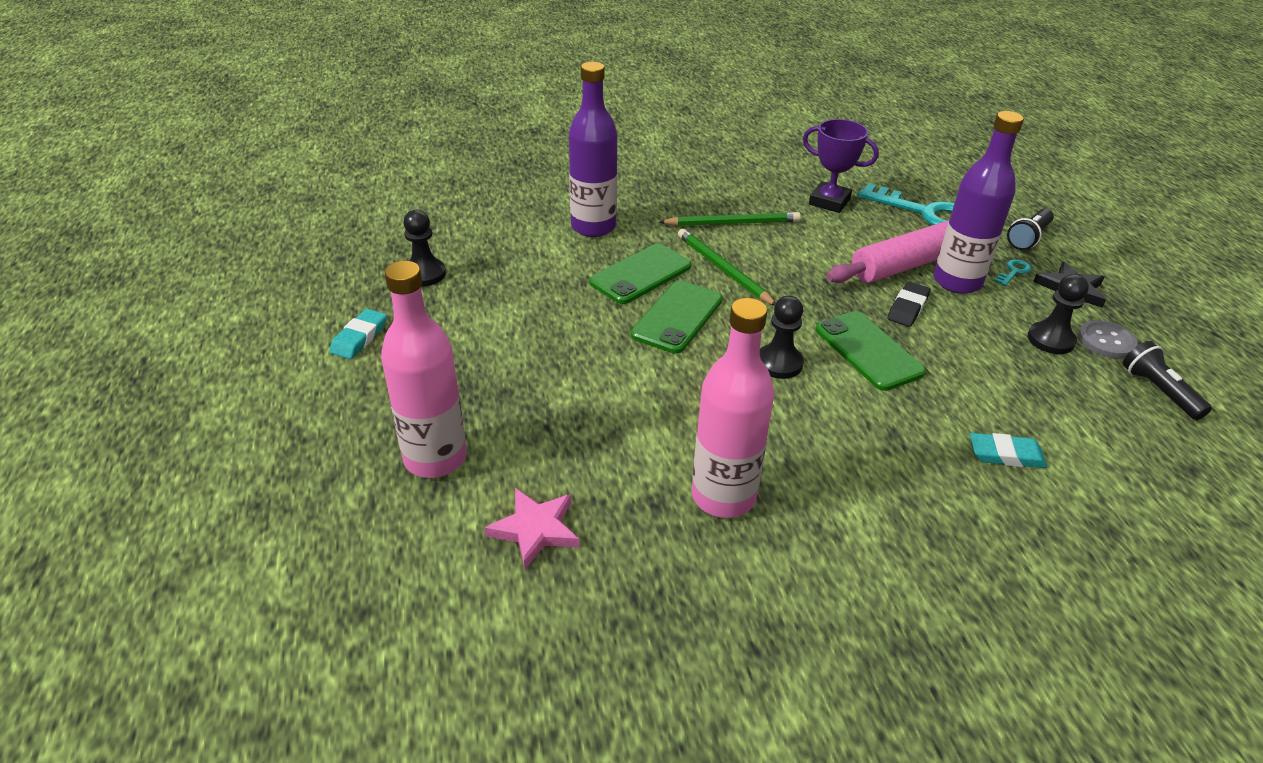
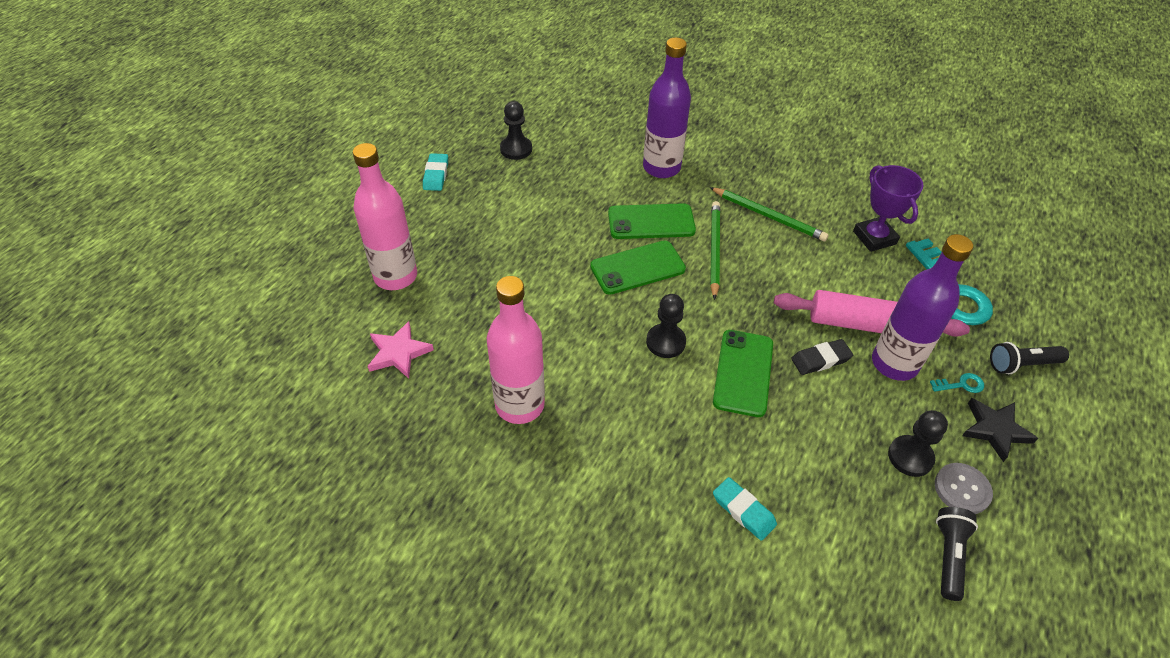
camera: 40 degrees right, 10 degrees up
turquoise eraser [329,309,387,359] -> turquoise eraser turned 60 degrees counterclockwise [423,153,448,191]

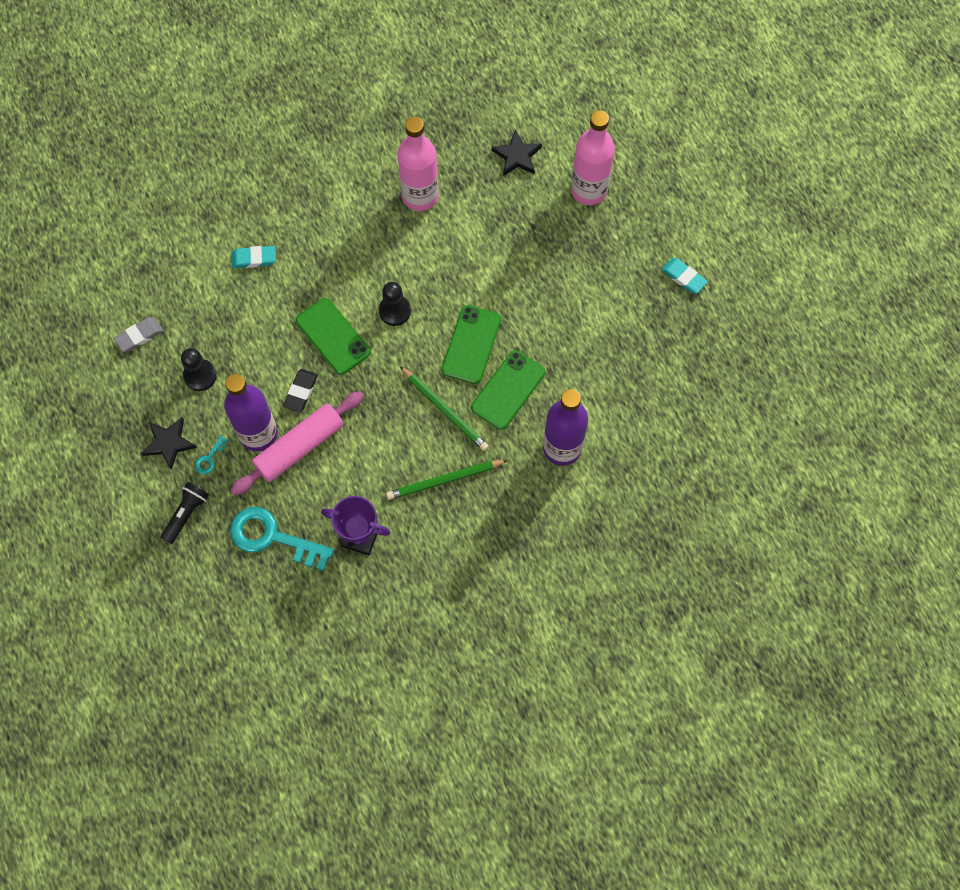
camera: 130 degrees right, 20 degrees up
pink star [368,321,434,378] -> black star [491,130,542,176]
black pawn [500,101,532,160] -> none
grey button [935,463,993,514] -> none
black flashlight [936,507,978,601] -> grey eraser [114,317,163,352]

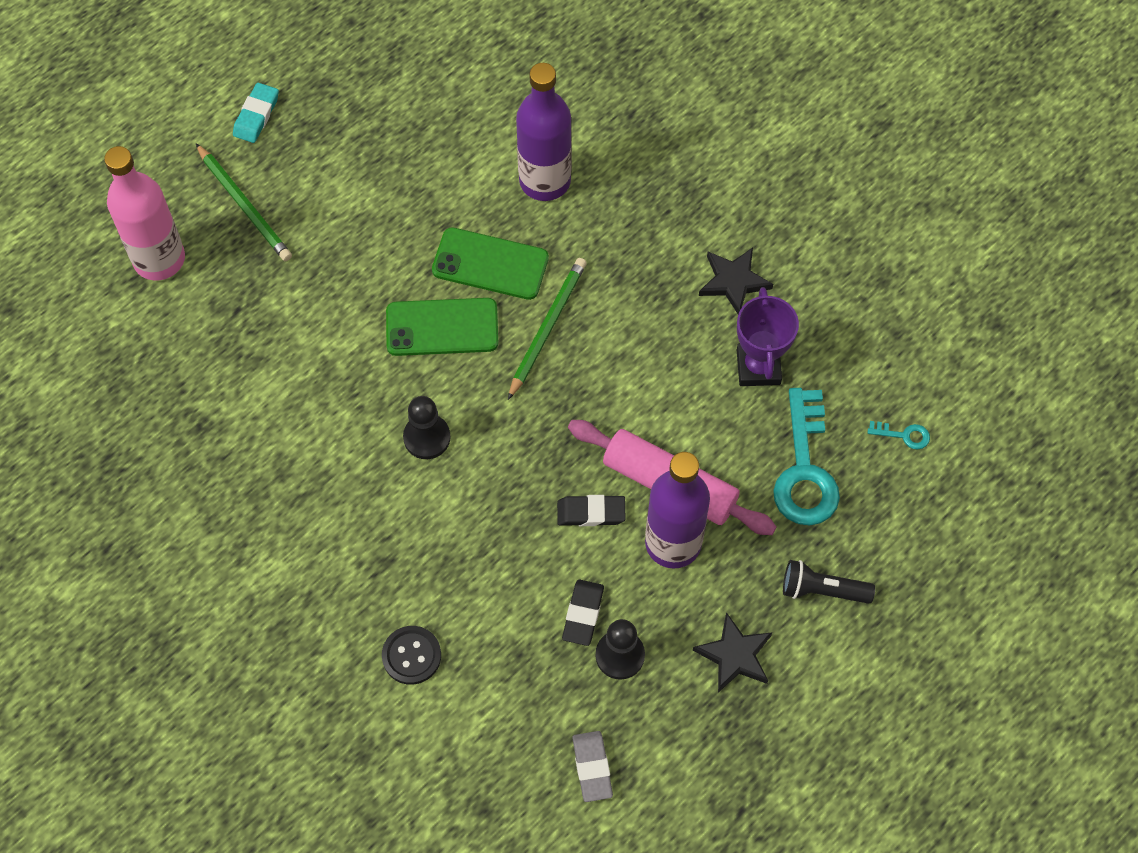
camera: 110 degrees left, 5 degrees down
grey eraser [114,317,163,352] -> grey eraser turned 45 degrees clockwise [572,731,613,802]
turquoise key [195,435,229,474] -> turquoise key moved to [868,421,930,450]
turquoise eraser [231,246,276,268] -> black button [382,626,441,685]
green phone [296,298,371,375] -> none
green pencil [386,460,508,500] -> green pencil moved to [196,144,292,261]
pink bottle [397,117,439,211] -> none
black star [491,130,542,176] -> black star moved to [699,248,773,314]
none -> black eraser [562,580,604,646]

